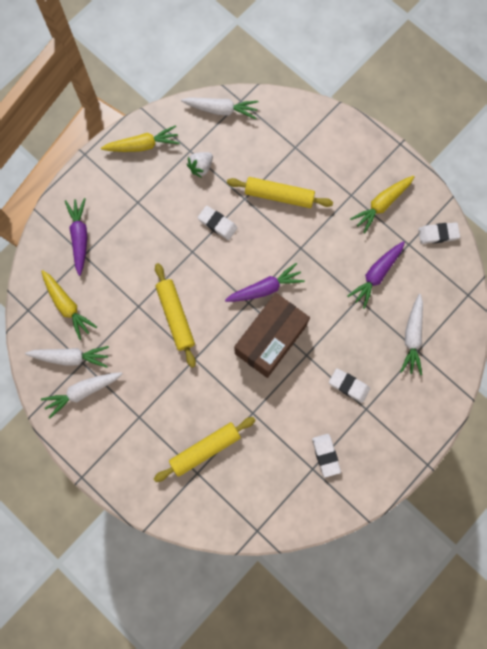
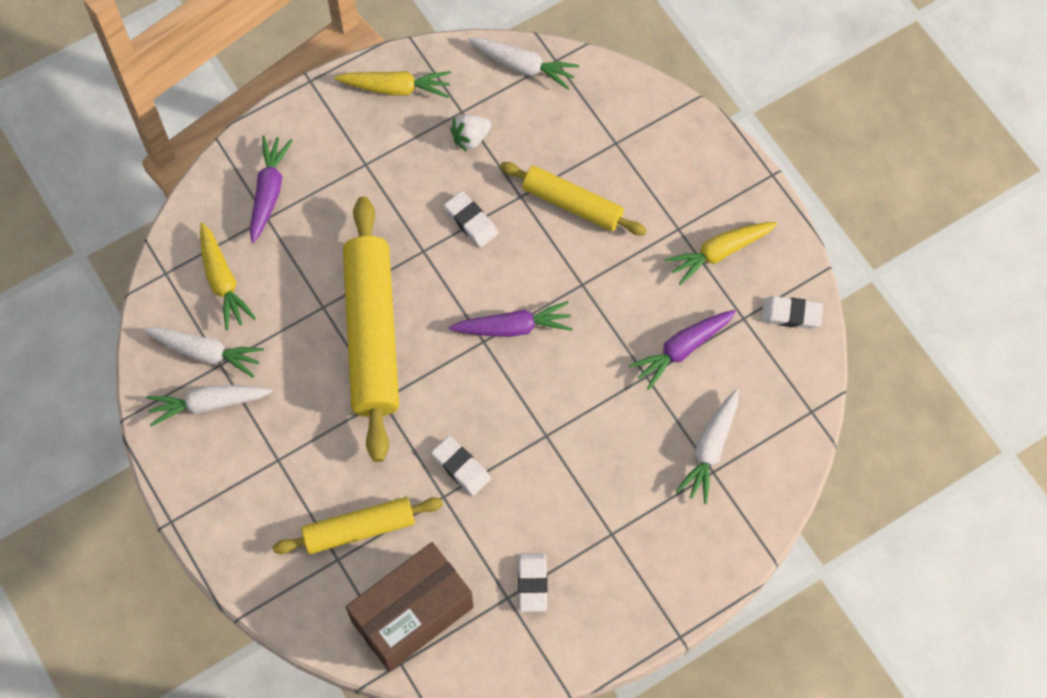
camera: 15 degrees right, 10 degrees down
yellow rolling pin [155,263,196,368] -> yellow rolling pin [343,197,399,462], size x1.69
brown box [234,293,310,378] -> brown box moved to [346,542,474,671]
white eraser [329,368,370,403] -> white eraser moved to [431,436,491,496]

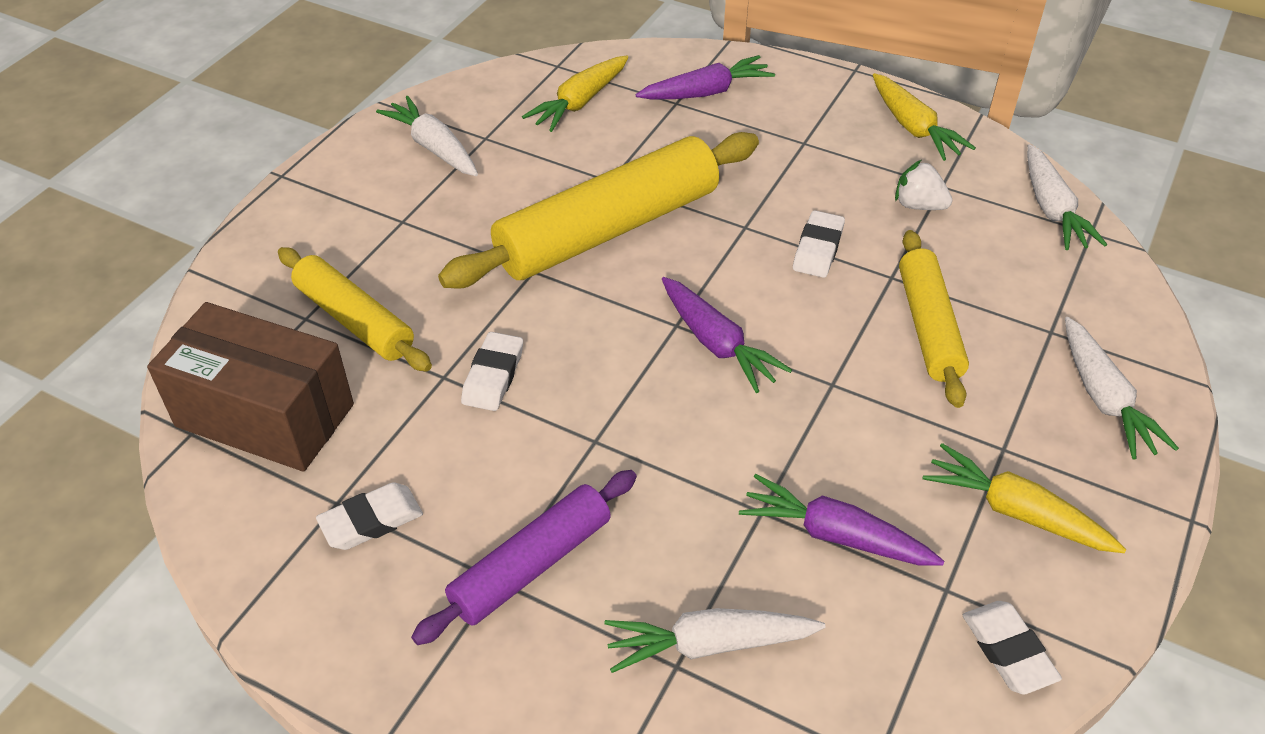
camera: 60 degrees right, 20 degrees down
white carrot [144,327,264,378] -> white carrot moved to [1065,317,1179,460]
none -> purple rolling pin [411,470,637,645]

